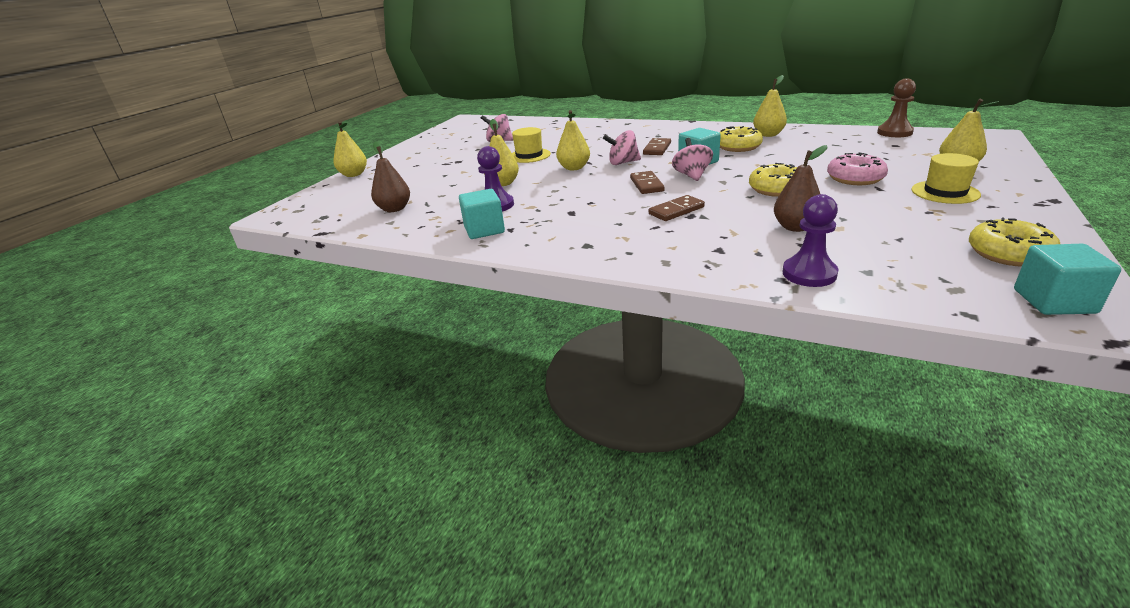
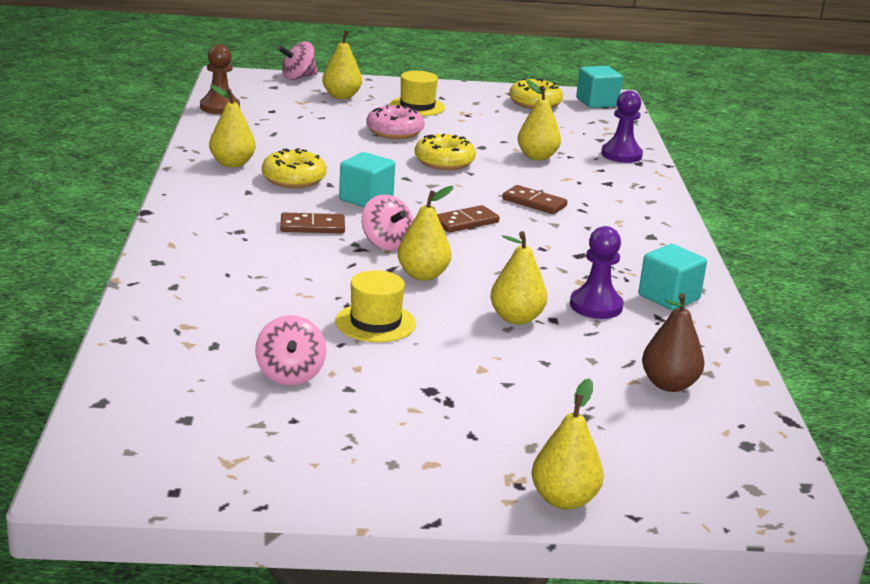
camera: 120 degrees left, 5 degrees down
pink spinning top [672,138,713,181] -> pink spinning top moved to [278,42,318,80]
brown pear [774,145,828,232] -> yellow pear [518,80,561,160]

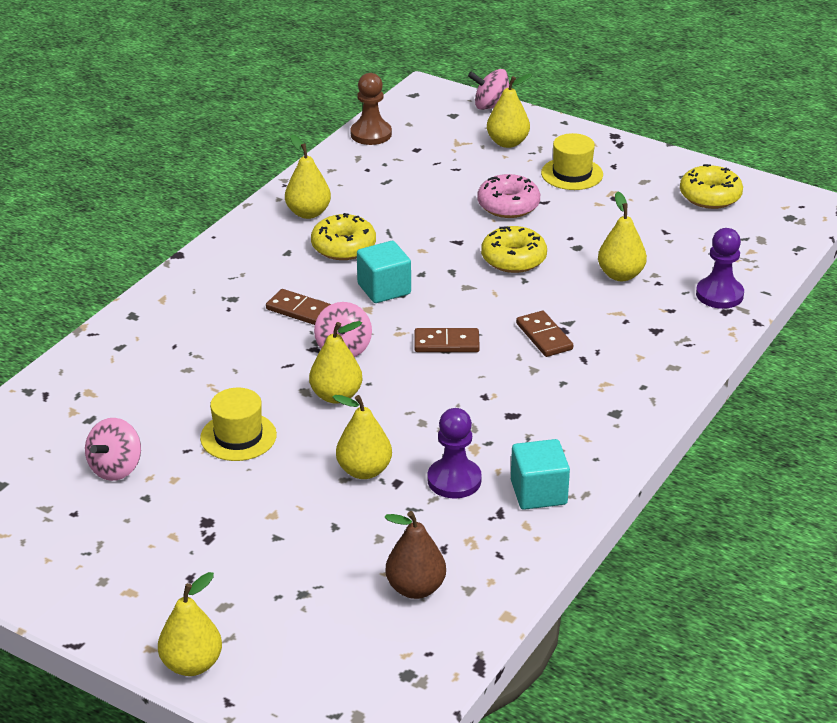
camera: 35 degrees right, 10 degrees up
turquoise cube [576,66,623,108] -> none

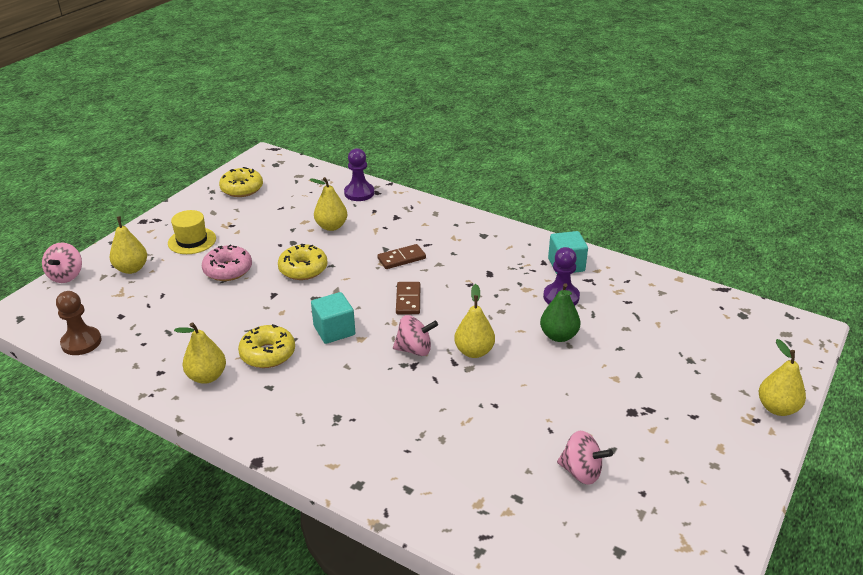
camera: 90 degrees left, 0 degrees up
yellow hat [200,388,277,461] -> none
brown domino [266,289,331,325] -> none
yellow pear [333,395,392,479] -> green pear [540,283,580,342]
brown pear [384,511,446,599] -> none

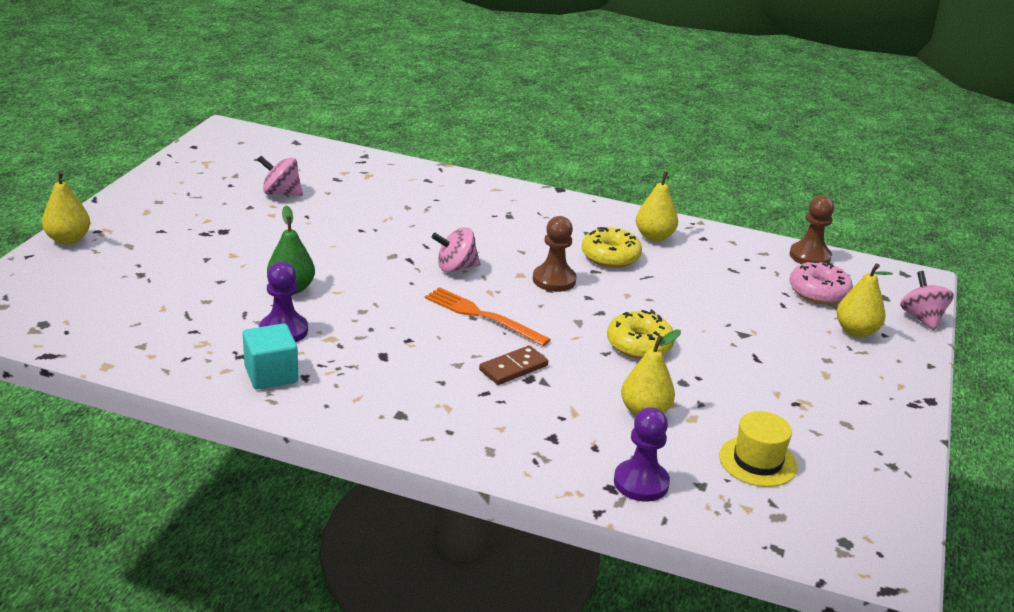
camera: 165 degrees right, 5 degrees down
yellow hat [168,210,216,254] -> yellow hat moved to [719,411,797,487]
pink donut [202,245,252,281] -> pink donut moved to [789,261,853,304]
yellow donut [219,167,263,197] -> none
turquoise cube [311,292,355,344] -> brown pawn [533,216,577,292]
brown domino [396,282,420,314] -> orange fork [425,287,551,346]
yellow pear [454,284,495,358] -> none

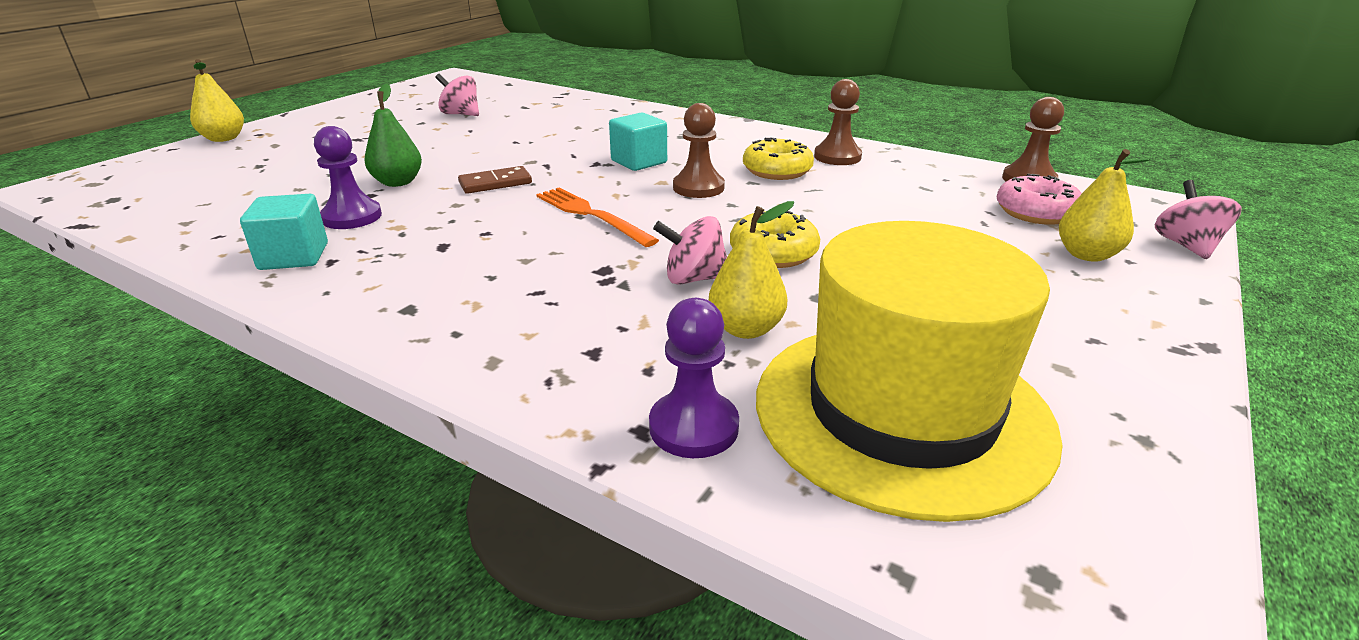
camera: 15 degrees right, 0 degrees up
pink spinning top [431,227,480,273] -> pink spinning top moved to [653,216,727,285]
brown domino [479,345,548,385] -> brown domino moved to [458,166,532,194]
yellow pear [636,165,678,242] -> brown pawn [814,79,862,165]
yellow hat [719,411,797,487] -> yellow hat [756,221,1063,522], size x2.30
none -> turquoise cube [609,112,667,171]

